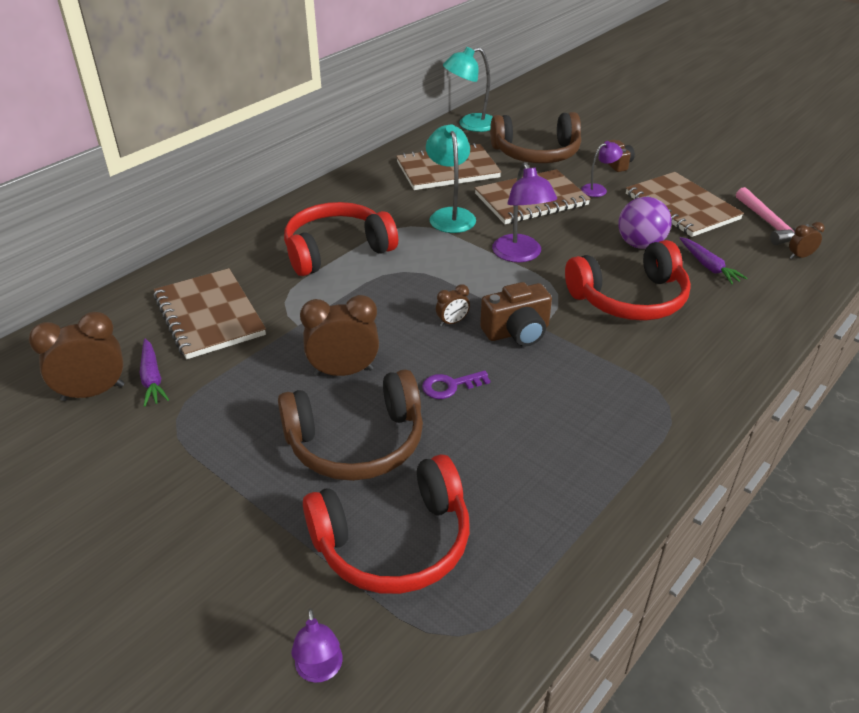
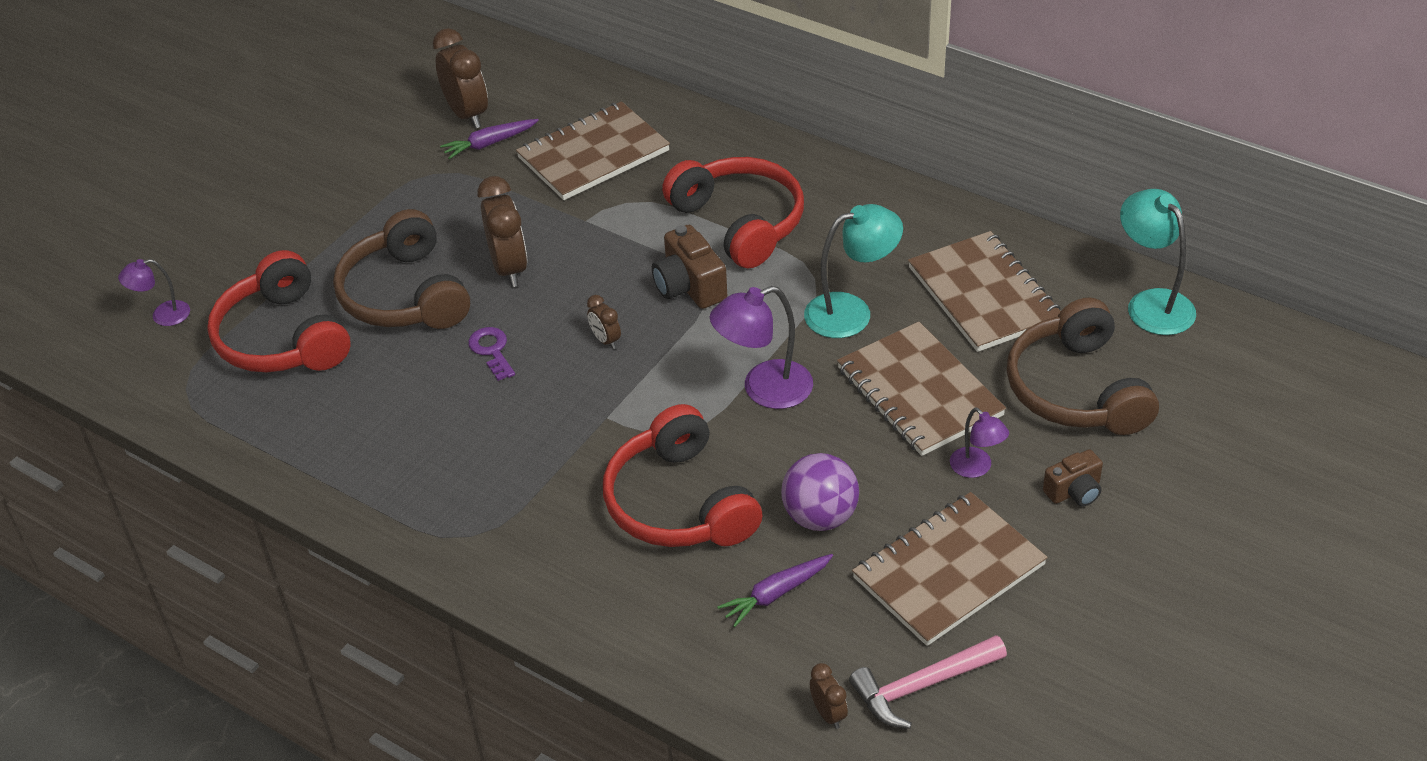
camera: 85 degrees right, 5 degrees up
brown camera [480,282,552,346] -> brown camera moved to [652,225,727,309]

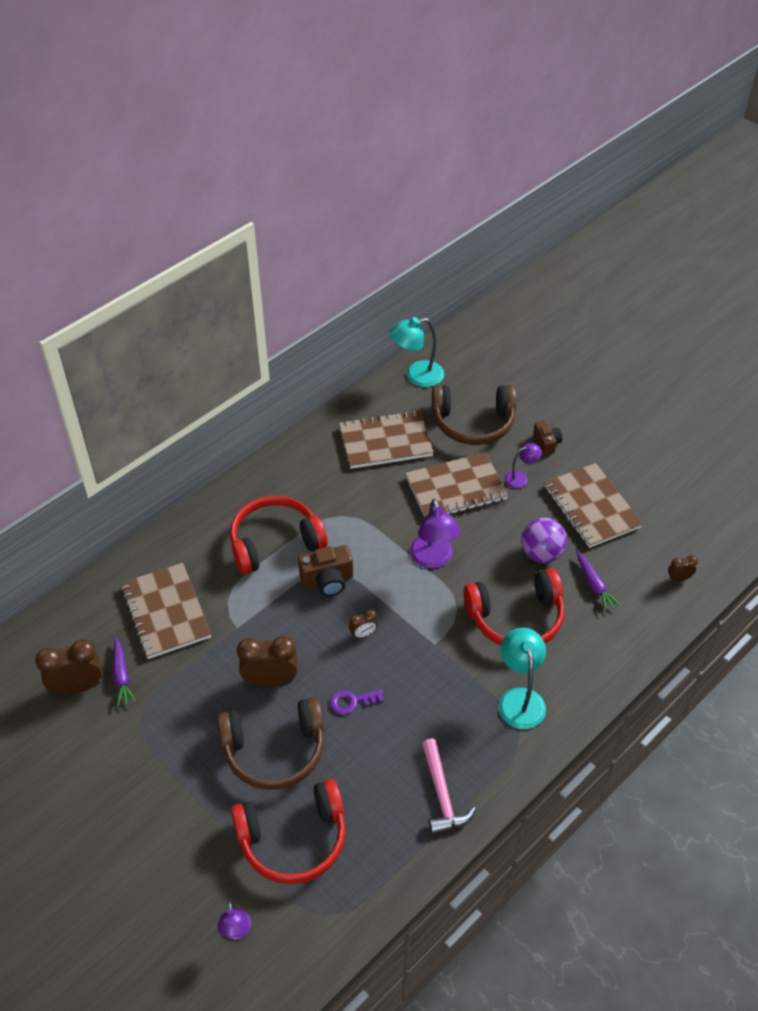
camera: 80 degrees left, 5 degrees up
turquoise lamp [804,204,903,338] -> turquoise lamp moved to [499,628,546,729]
pink hammer [849,635,1007,729] -> pink hammer moved to [422,738,476,834]

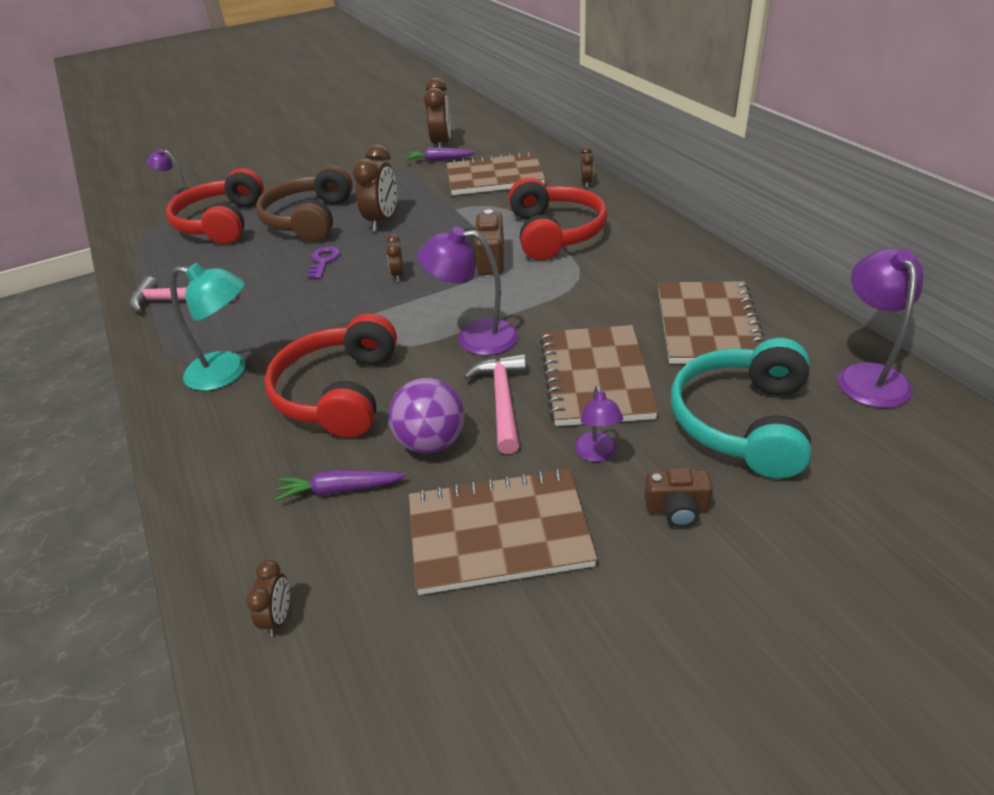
camera: 110 degrees right, 10 degrees down
turquoise lamp [390,317,444,387] -> purple lamp [838,248,923,408]
brown headphones [432,385,516,445] -> turquoise headphones [671,338,812,479]
none -> pink hammer [464,354,526,454]
none -> brown clock [580,147,593,188]

